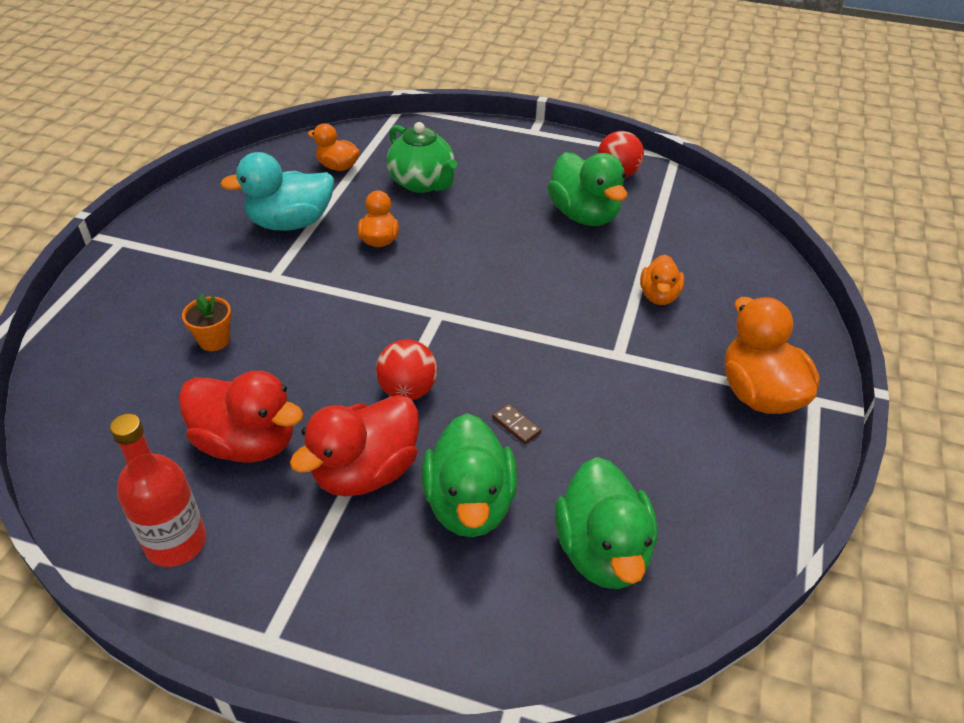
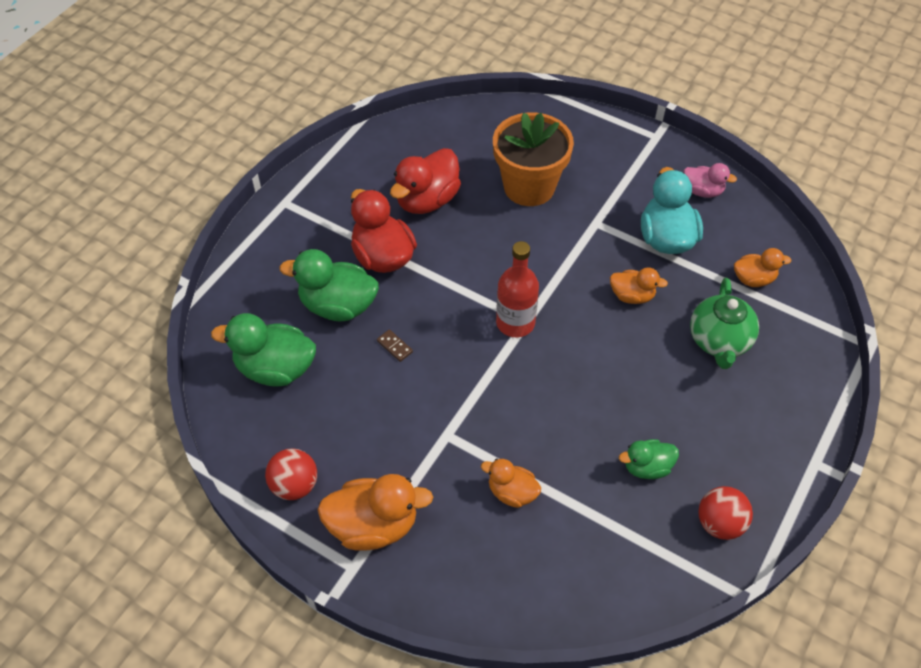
camera: 105 degrees right, 10 degrees up
red bottle [110,414,206,567] -> red bottle moved to [496,241,539,337]
orange flower pot [182,294,232,351] -> orange flower pot [493,113,574,206], size x2.31
orange duck [308,123,360,171] -> orange duck turned 45 degrees clockwise [734,248,792,287]
red ball [376,339,437,400] -> red ball moved to [265,448,317,500]
green teapot [387,122,457,193] -> green teapot turned 60 degrees counterclockwise [690,278,759,369]
brown domino [492,403,542,444] -> brown domino turned 75 degrees clockwise [377,329,413,362]
green duck [548,152,627,226] -> green duck [619,439,679,479], size x0.58
none -> pink duck [683,163,737,198]

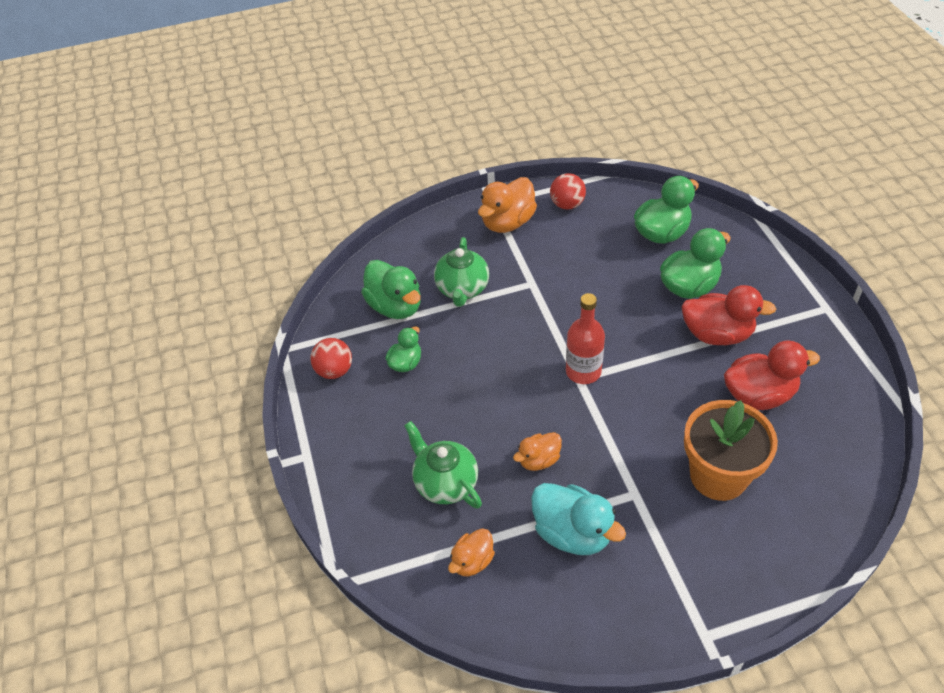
camera: 135 degrees right, 5 degrees down
brown domino [377,329,413,362] -> none
red duck [390,148,461,214] -> red duck turned 90 degrees clockwise [724,340,820,410]
orange duck [481,458,541,508] -> green teapot [434,237,489,307]
pink duck [683,163,737,198] -> none
none -> green duck [361,260,421,319]

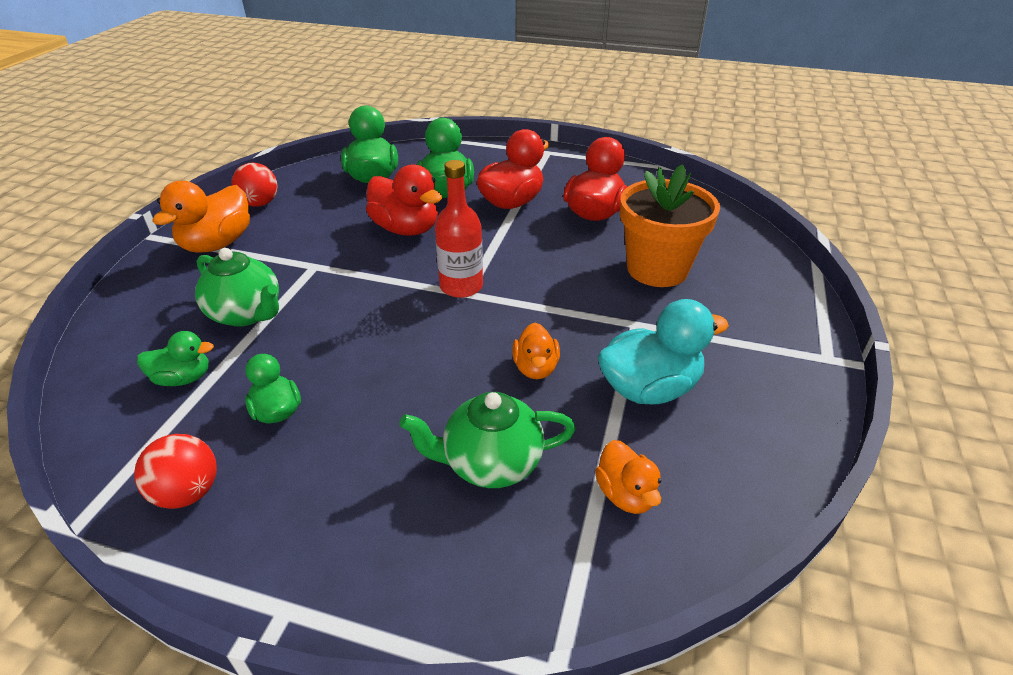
camera: 60 degrees left, 10 degrees down
green duck [361,260,421,319] -> green duck [137,331,214,386], size x0.58
orange duck [478,177,537,233] -> orange duck turned 45 degrees clockwise [152,181,250,253]
none -> red duck [366,164,442,236]

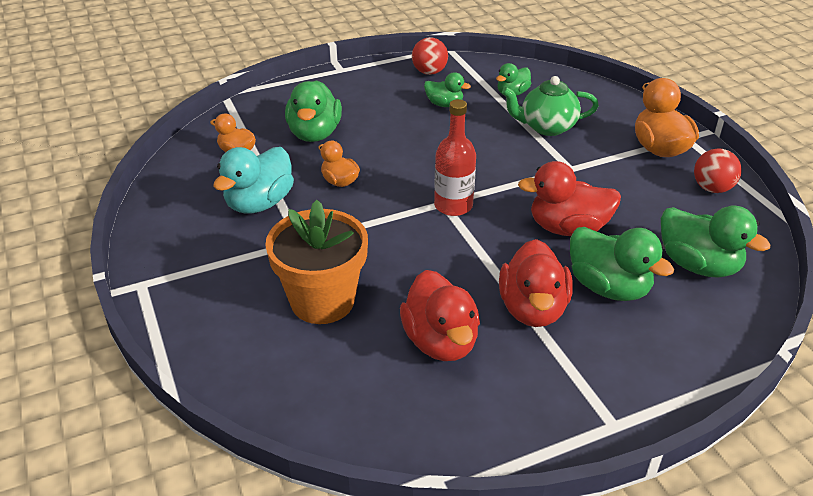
camera: 140 degrees right, 0 degrees up
green teapot [400,392,576,488] -> green duck [285,80,342,142]

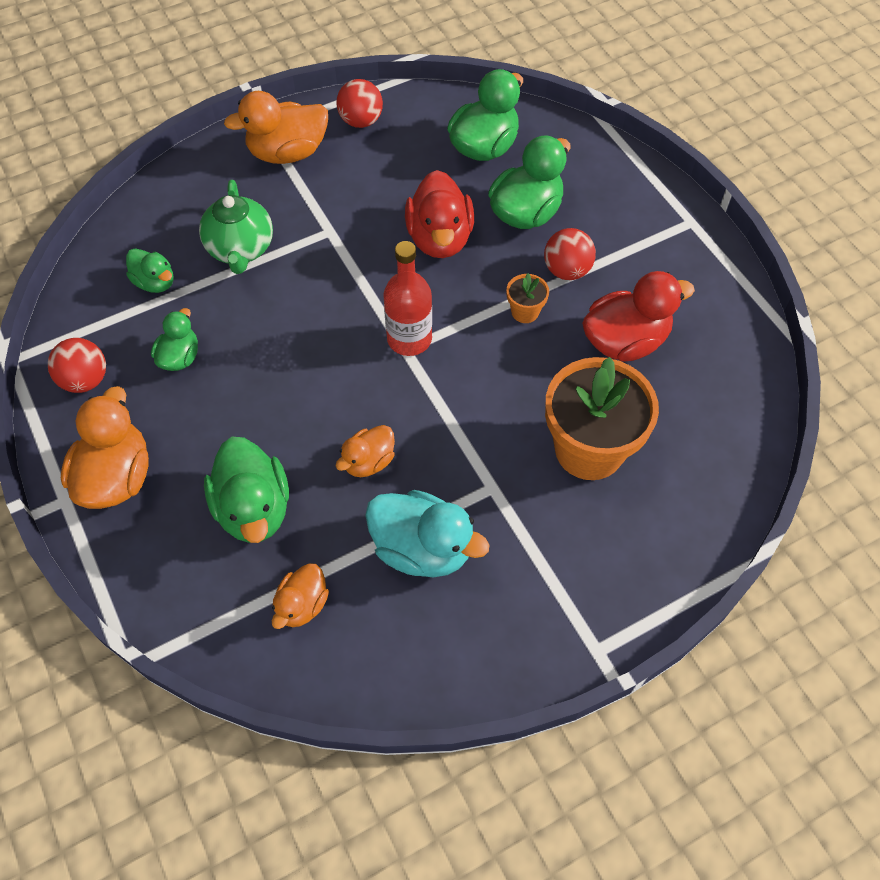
camera: 95 degrees left, 20 degrees up
green duck [285,80,342,142] -> green duck turned 75 degrees clockwise [204,437,289,543]
red duck [499,239,573,327] -> red ball [544,228,596,280]
none -> orange duck [61,386,149,509]
none -> orange flower pot [506,273,549,323]

